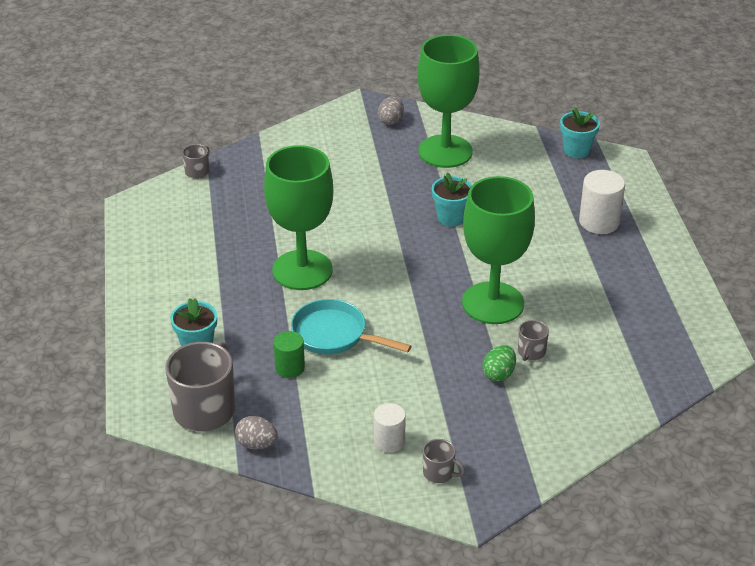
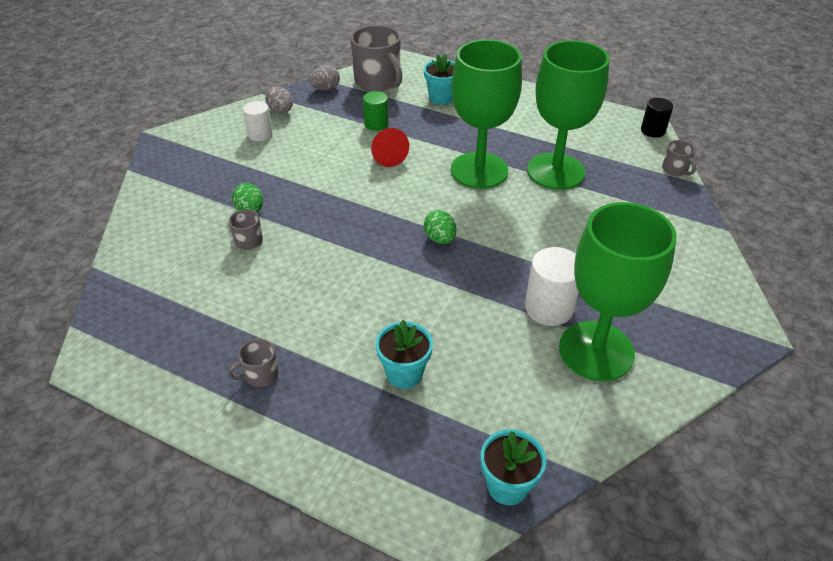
camera: 125 degrees right, 5 degrees up
turquoise pan [291,299,412,355] -> red cone [371,128,409,167]
grey egg [378,96,404,125] -> grey egg moved to [265,86,293,113]
grey mug [423,439,466,483] -> grey mug moved to [228,339,279,387]
turquoise flower pot [432,172,472,227] -> turquoise flower pot moved to [376,320,433,389]
green goblet [462,176,535,324] -> green goblet moved to [527,40,609,190]
white cylinder [579,170,625,234] -> white cylinder moved to [525,247,579,326]
none -> green egg [424,210,456,244]
none -> black cylinder [641,98,673,138]

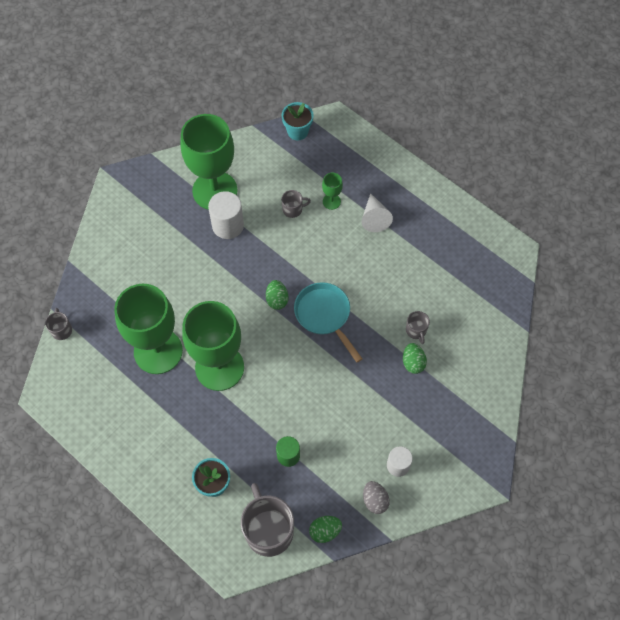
camera: 165 degrees left, 20 degrees up
grey mug [228,339,279,387] -> grey mug moved to [281,190,311,218]
grey egg [309,65,340,90] -> green egg [309,516,342,543]
red cone [371,128,409,167] -> none
turquoise flower pot [376,320,433,389] -> green goblet [322,172,343,210]
black cylinder [641,98,673,138] -> none
none -> turquoise pan [294,282,362,363]
none -> white cone [362,193,393,232]

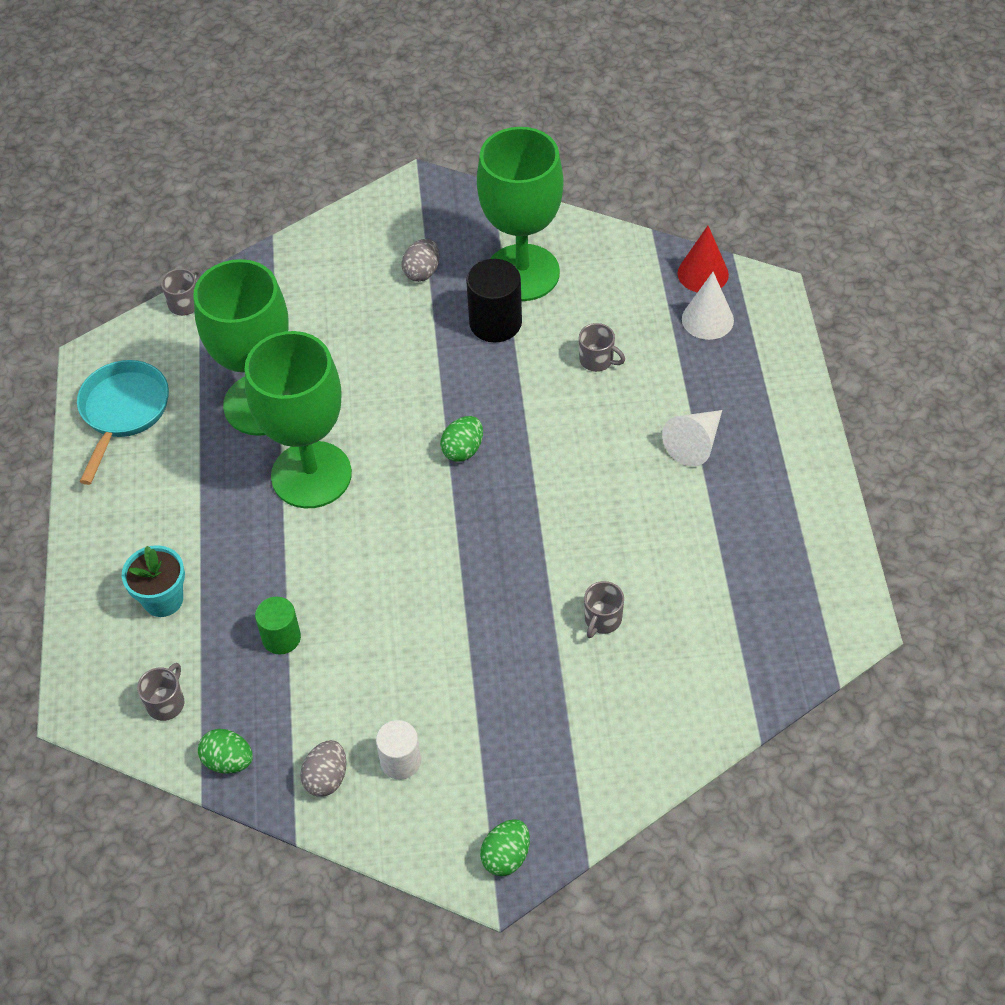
camera: 45 degrees right, 10 degrees down
white cylinder [208,191,244,239] -> black cylinder [466,259,522,342]
grey mug [241,483,294,557] -> grey mug [137,663,185,721], size x0.48
turquoise flower pot [282,102,314,140] -> red cone [677,226,729,292]
turquoise pan [294,282,362,363] -> turquoise pan moved to [77,360,169,485]
green goblet [322,172,343,210] -> none
green egg [403,343,427,374] -> green egg moved to [480,819,530,876]
none -> grey egg [402,239,440,282]
none -> white cone [682,272,734,340]

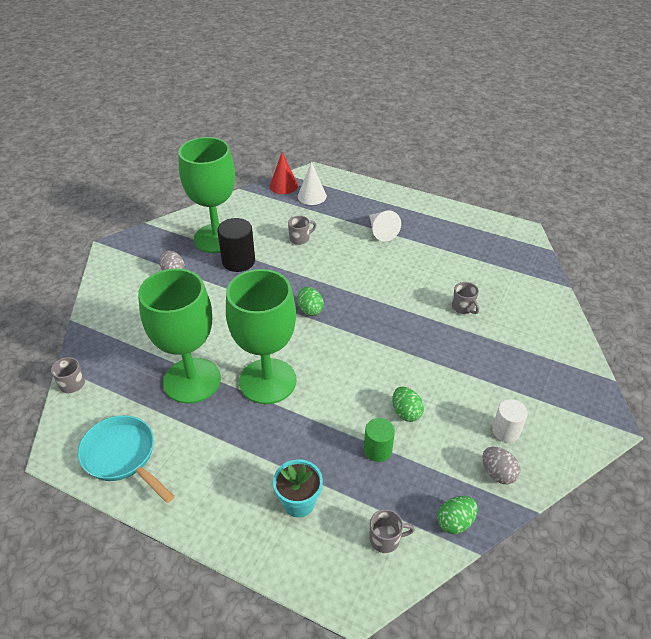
camera: 60 degrees left, 10 degrees down
grey mug [137,663,185,721] -> grey mug turned 120 degrees clockwise [369,509,414,553]
green egg [480,819,530,876] -> green egg moved to [392,387,424,422]

